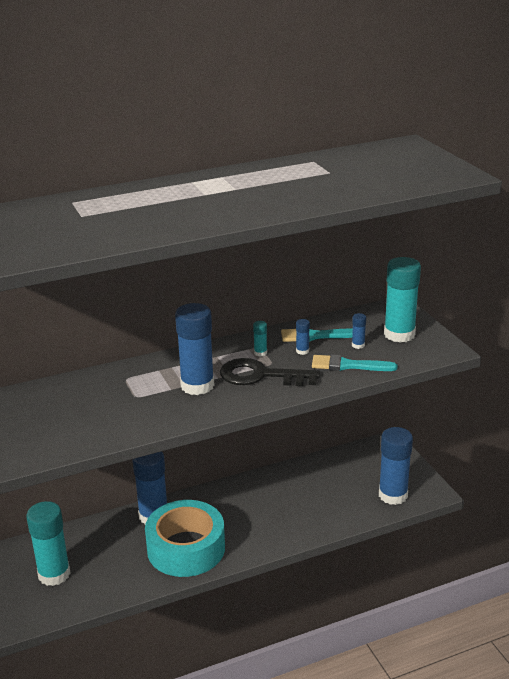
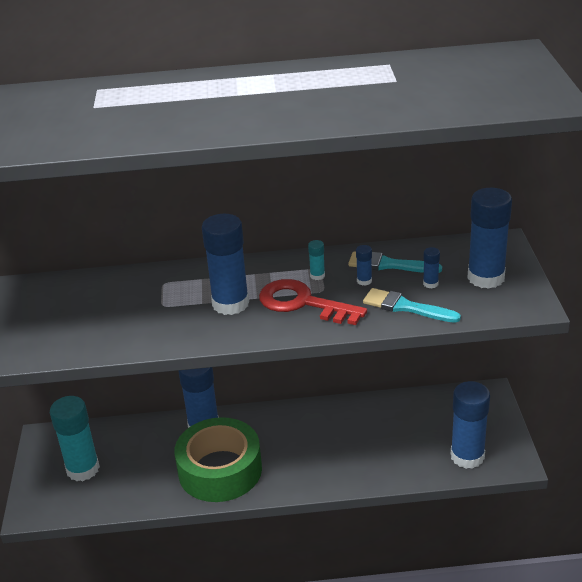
camera: 20 degrees right, 5 degrees up
turquoise tape [145,500,225,577] -> green tape [174,417,262,502]
black key [220,358,320,386] -> red key [259,279,367,325]
turquoise glue stick [384,257,421,343] -> blue glue stick [467,188,512,289]

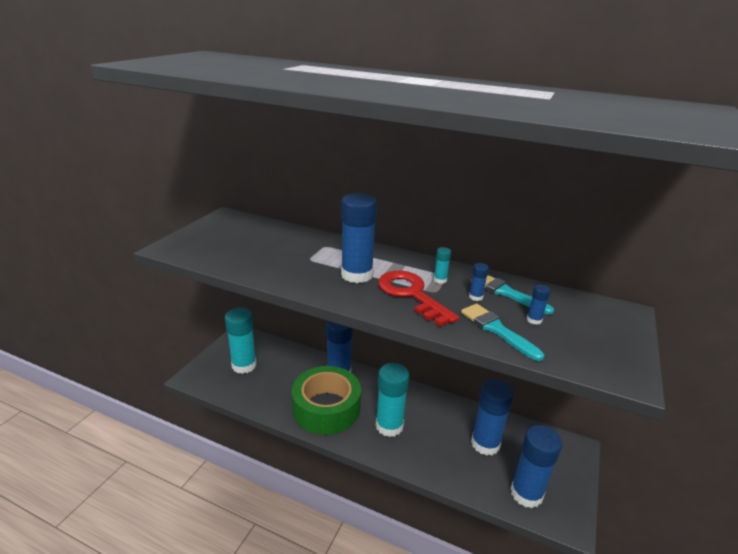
camera: 25 degrees right, 5 degrees down
blue glue stick [467,188,512,289] -> blue glue stick moved to [471,380,514,456]
none -> turquoise glue stick [376,363,409,437]

